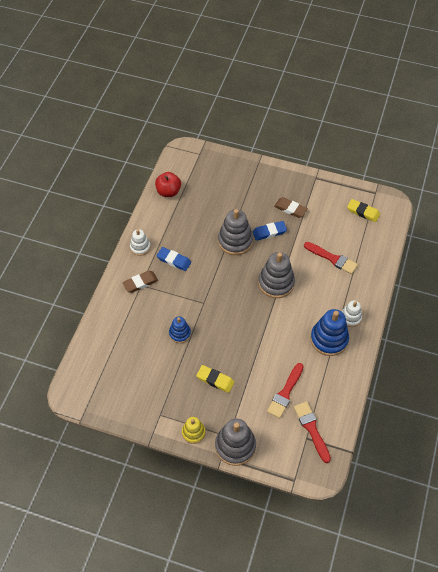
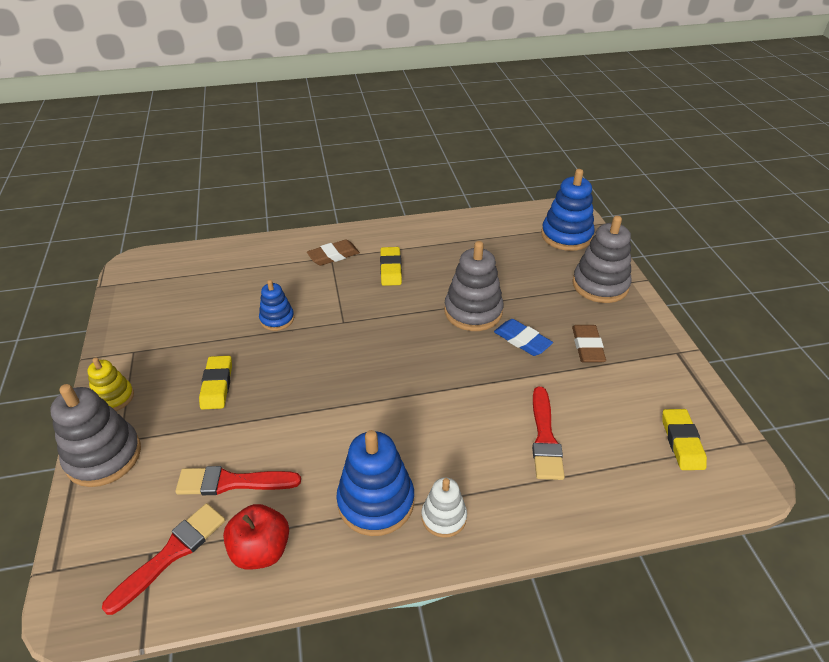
camera: 60 degrees right, 15 degrees down
brown eraser [122,271,158,293] -> brown eraser turned 60 degrees counterclockwise [307,240,360,266]
white stacking toy [130,229,151,256] -> none
red apple [155,172,181,197] -> red apple moved to [223,504,289,570]
blue eraser [156,247,191,271] -> yellow eraser [380,247,402,286]
grey stacking toy [258,252,295,298] -> grey stacking toy moved to [572,216,631,303]
none -> blue stacking toy [541,169,595,251]

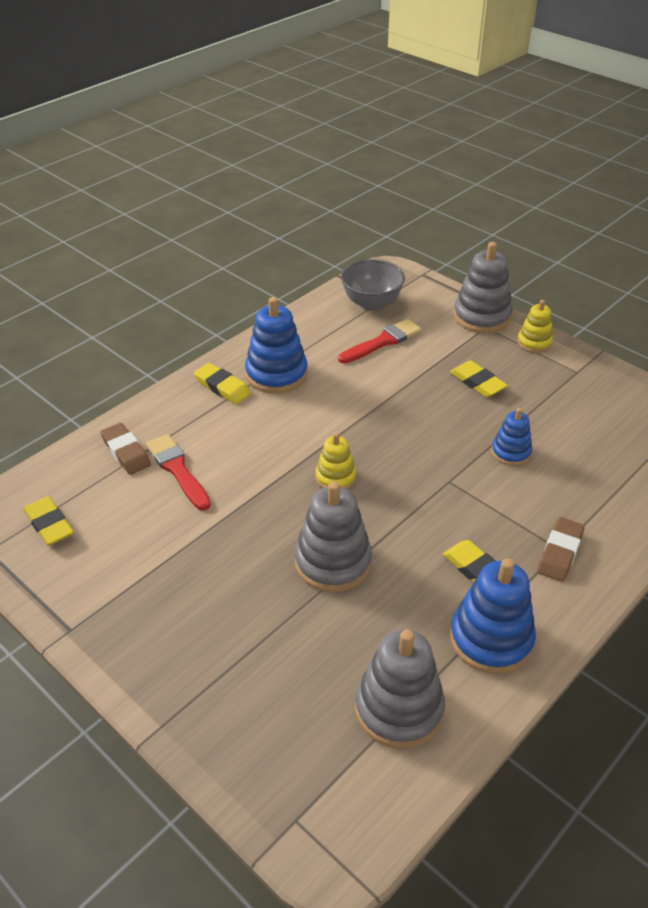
camera: 145 degrees right, 0 degrees up
red brush [102,503,225,615] -> grey bowl [341,259,405,311]
red apple [223,504,289,570] -> none
white stacking toy [421,477,467,538] -> yellow eraser [194,363,251,404]
blue eraser [494,319,553,356] -> none
blue stacking toy [541,169,595,251] -> blue stacking toy moved to [450,558,536,674]
grey stacking toy [572,216,631,303] -> grey stacking toy moved to [355,629,445,749]
brown eraser [572,325,606,363] -> brown eraser moved to [101,423,151,475]
none -> yellow stacking toy [316,433,356,489]

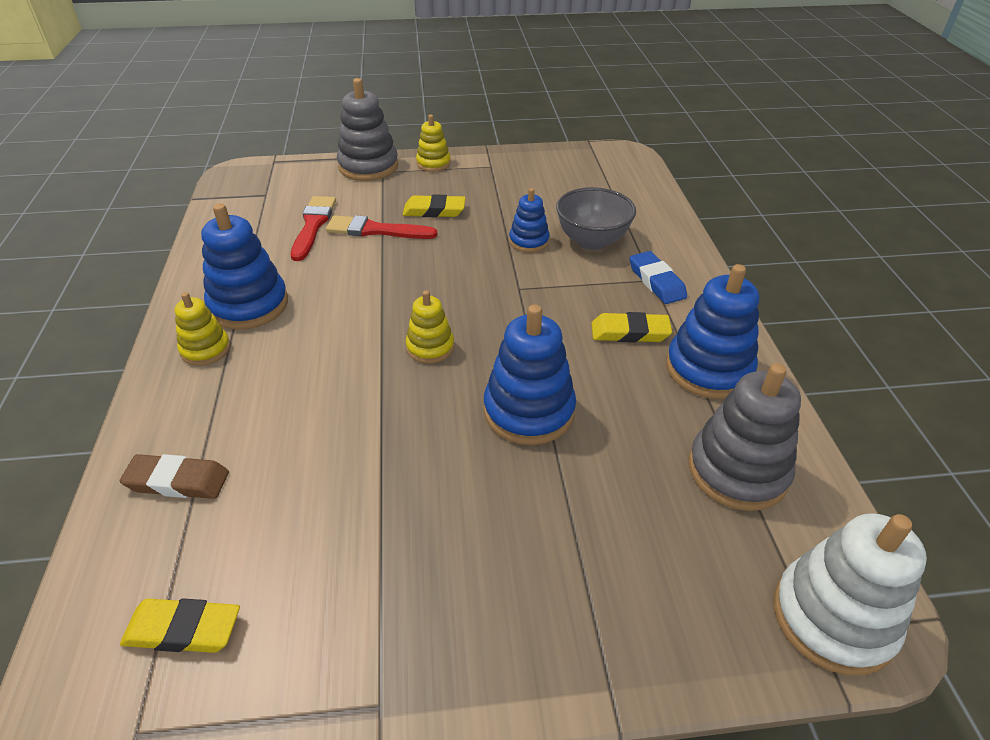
camera: 50 degrees left, 0 degrees up
red brush [146,434,211,511] -> red brush moved to [326,215,437,239]
yellow eraser [194,363,251,404] -> yellow stacking toy [175,292,231,366]
grey stacking toy [295,481,372,592] -> blue stacking toy [484,304,576,445]
grey bowl [341,259,405,311] -> grey bowl moved to [556,187,636,250]
brown eraser [537,517,585,582] -> blue eraser [630,251,687,304]
none -> white stacking toy [774,513,927,676]

